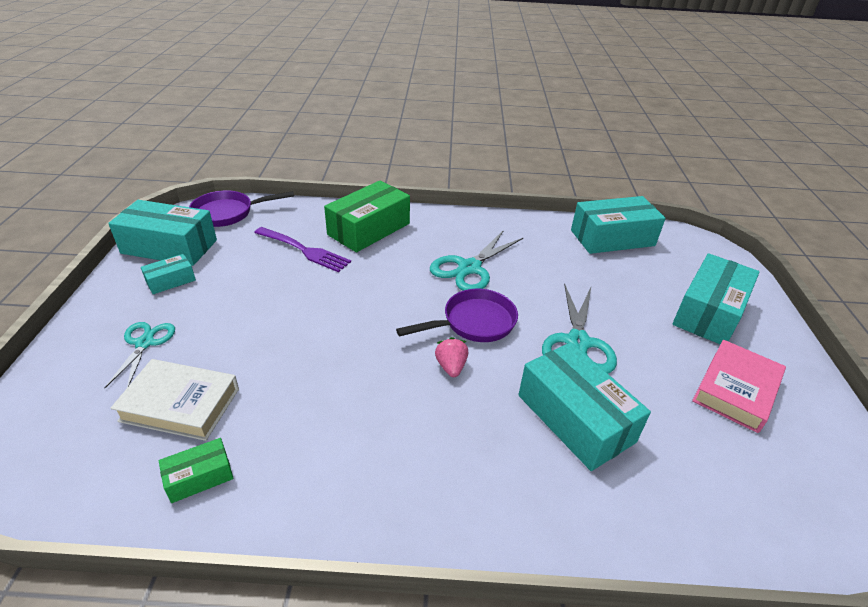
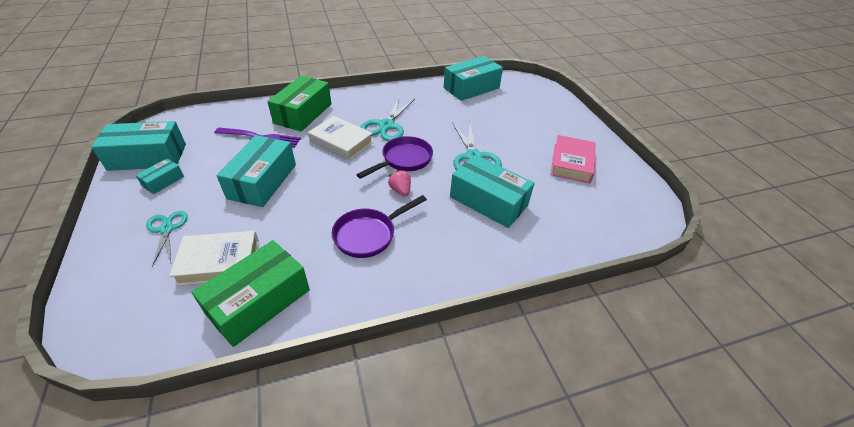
camera: 20 degrees left, 5 degrees up
green box [159,438,234,503] -> green box [191,240,310,347], size x2.04
purple pan [189,190,294,227] -> purple pan moved to [332,195,427,258]
turquoise box [672,253,760,344] -> turquoise box moved to [217,135,296,207]
none -> white book [308,116,373,161]

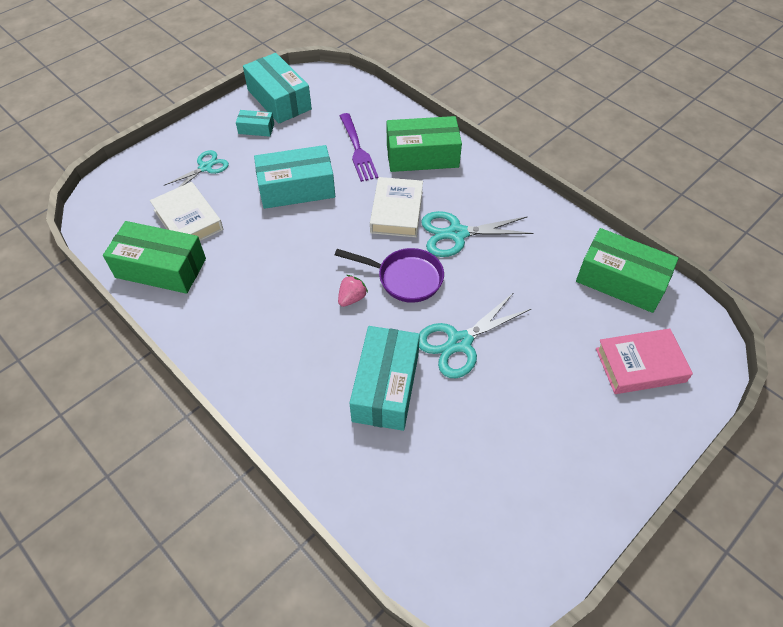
camera: 65 degrees right, 10 degrees up
purple pan [332,195,427,258] -> none
turquoise box [444,56,503,101] -> green box [576,228,679,313]
pink book [551,135,596,183] -> pink book moved to [596,328,693,394]

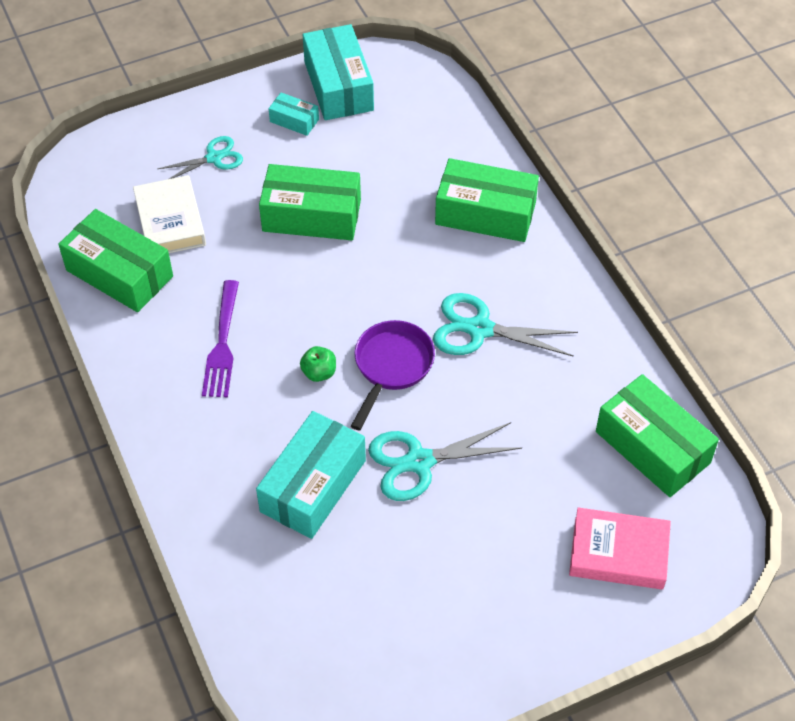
camera: 20 degrees right, 0 degrees up
turquoise box [254,145,335,209] -> green box [259,164,361,240]
purple pan [335,248,444,303] -> purple pan turned 105 degrees counterclockwise [351,320,435,431]
pink strawberry [338,275,368,307] -> green apple [300,346,336,382]
purple fork [340,113,378,182] -> purple fork moved to [202,280,239,397]
white book [370,177,423,237] -> none

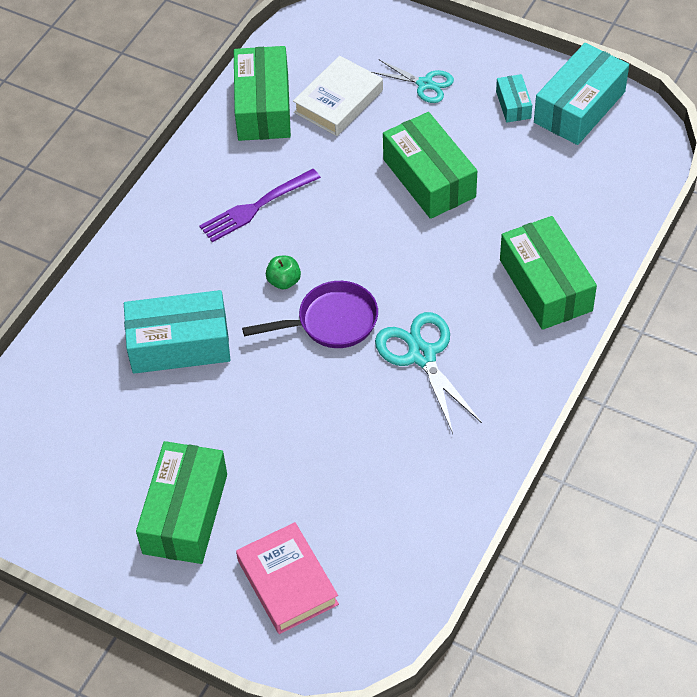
camera: 55 degrees right, 0 degrees up
turquoise scissors [368,422,522,501] -> none
green box [596,374,719,497] -> green box moved to [136,441,227,564]

